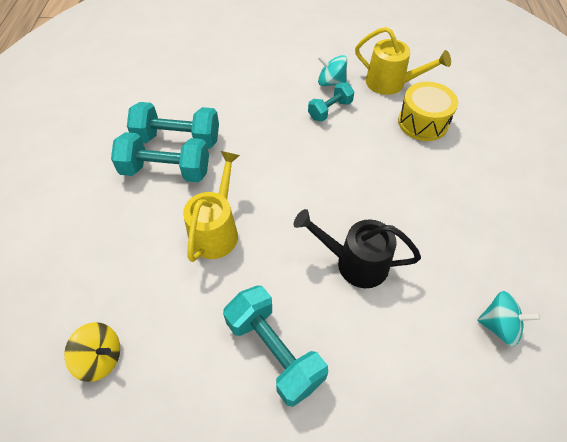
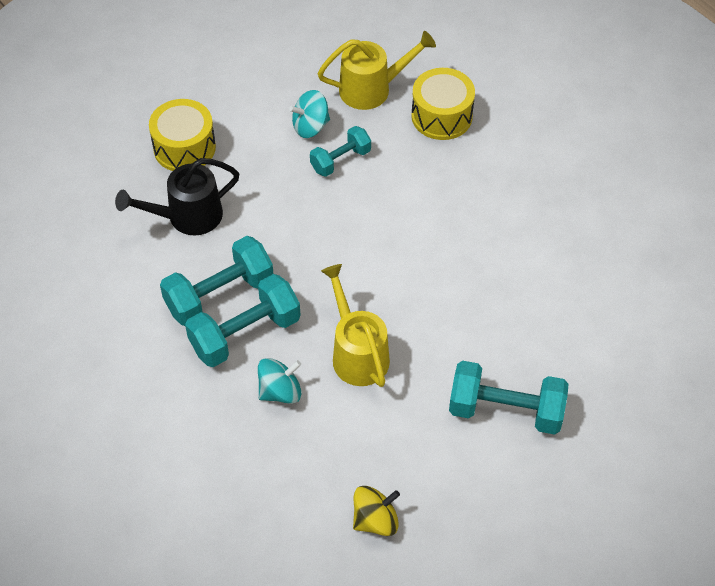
camera: 40 degrees left, 0 degrees up
black watering can [294,209,421,288] -> black watering can moved to [115,158,239,235]
turquoise dumbbell [308,82,354,122] -> turquoise dumbbell turned 45 degrees clockwise [310,126,371,177]
turquoise spinning top [477,291,541,347] -> turquoise spinning top moved to [258,358,301,404]
none -> yellow drum [149,99,216,171]

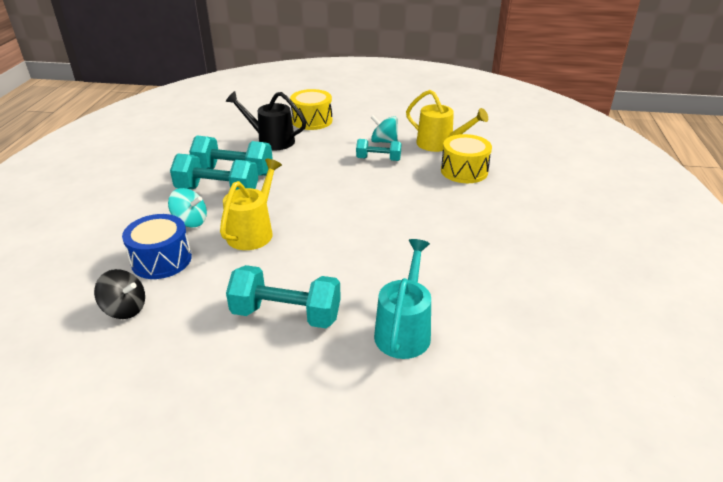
camera: 45 degrees right, 20 degrees down
yellow spinning top [353,486,400,536] -> black spinning top [94,269,145,319]
turquoise dumbbell [449,361,569,435] -> turquoise dumbbell turned 45 degrees counterclockwise [226,265,341,328]
none -> blue drum [122,214,192,279]
none -> turquoise watering can [374,239,431,359]

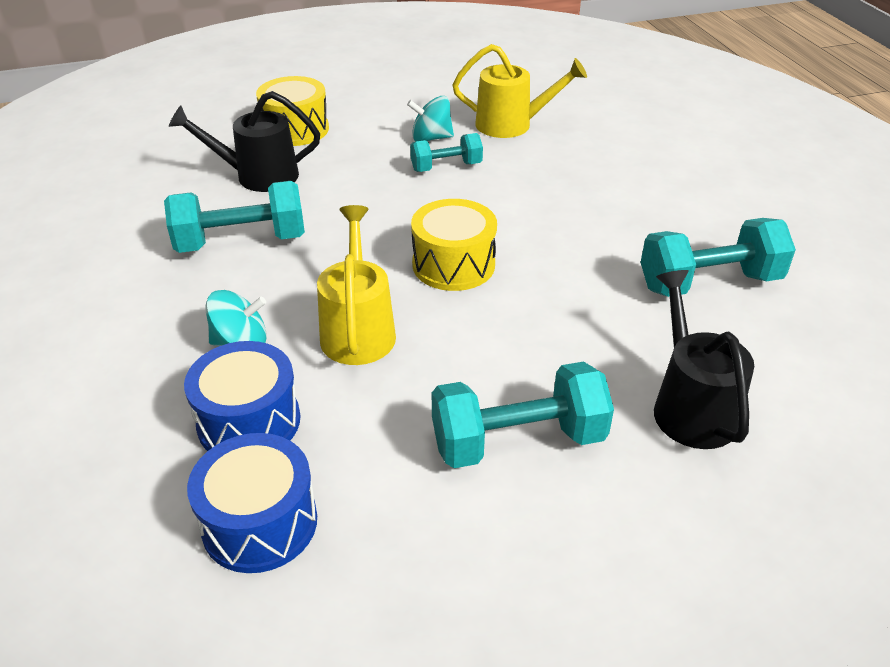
camera: 25 degrees left, 5 degrees up
black spinning top [94,269,145,319] -> blue drum [187,433,317,573]
turquoise dumbbell [170,154,258,190] -> turquoise dumbbell moved to [640,218,796,297]
turquoise watering can [374,239,431,359] -> black watering can [654,270,754,449]
yellow drum [441,134,492,183] -> yellow drum moved to [411,199,497,291]

